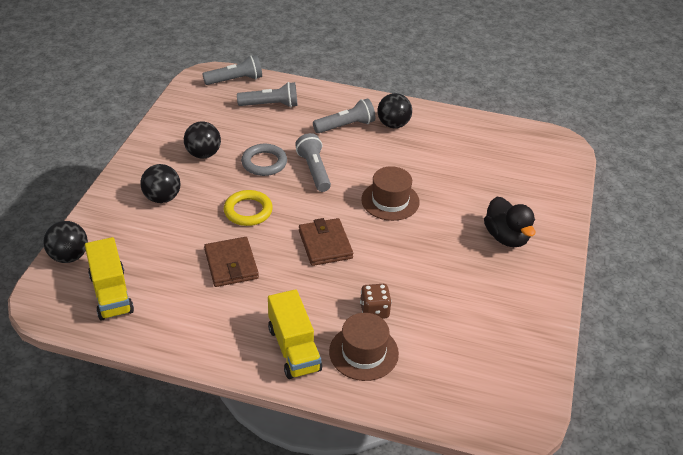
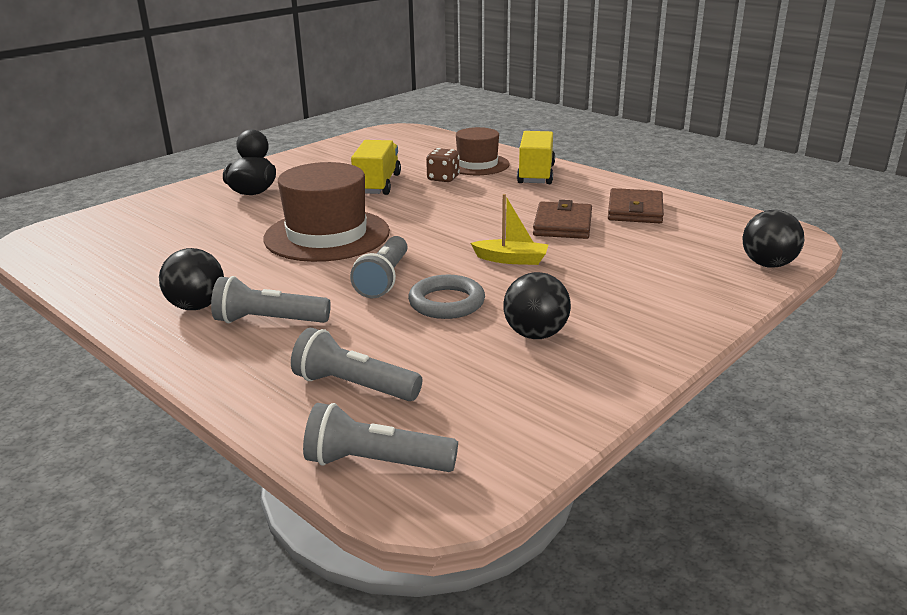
camera: 150 degrees left, 15 degrees down
yellow truck [85,237,134,321] -> yellow truck moved to [351,140,401,195]
black ball [140,164,180,203] -> none
yellow ring [224,190,273,226] -> yellow boat [471,194,548,265]
brown wallet [299,218,353,266] -> brown wallet moved to [608,188,664,223]
brown hat [361,166,420,221] -> brown hat [263,162,390,262], size x1.59

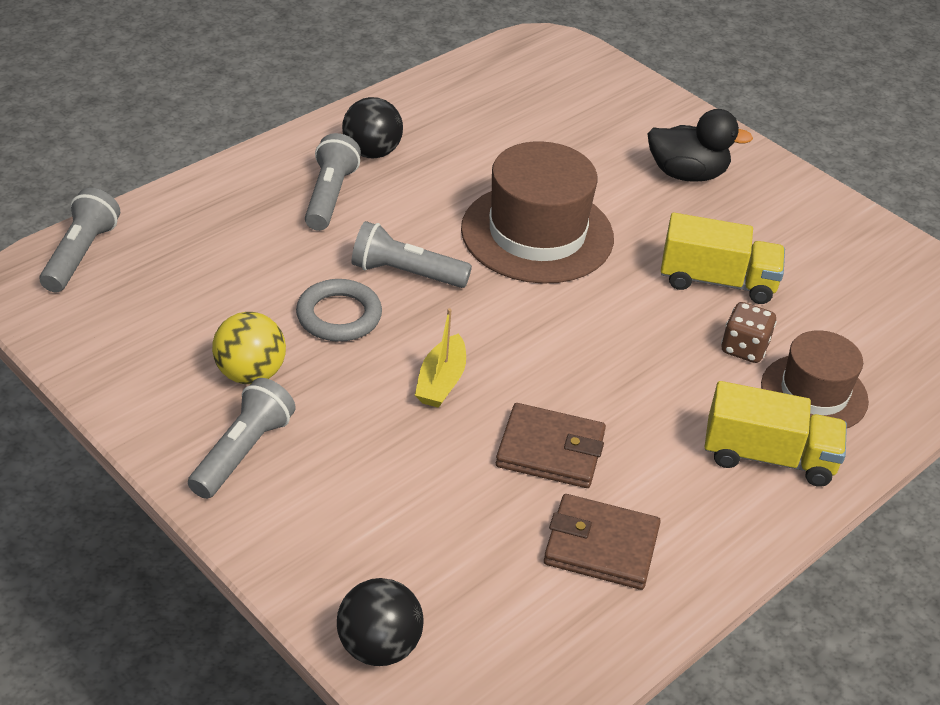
camera: 90 degrees right, 15 degrees up
grey flashlight [291,328,422,401] -> grey flashlight moved to [188,378,296,499]
black ball [503,272,571,339] -> yellow ball [212,312,286,384]

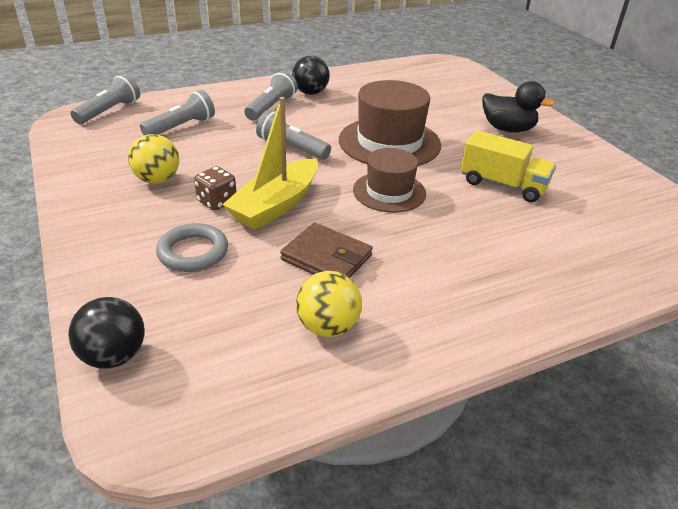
camera: 20 degrees right, 5 degrees down
grey flashlight [188,378,296,499] -> grey flashlight moved to [140,90,215,135]
grey ring [296,279,382,342] -> grey ring moved to [156,223,228,272]
yellow boat [415,308,466,408] -> yellow boat [222,97,318,230], size x1.76
brown wallet [544,494,661,590] -> yellow ball [296,271,362,337]
yellow truck [704,381,847,487] -> none
brown dice [721,302,777,363] -> brown dice moved to [194,166,236,210]
brown hat [761,330,869,428] -> brown hat moved to [353,148,426,213]

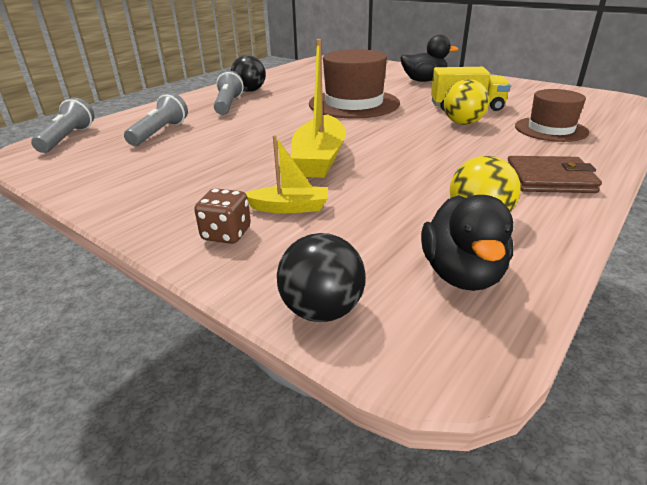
camera: 25 degrees left, 5 degrees down
yellow ball [128,134,179,184] -> yellow ball moved to [444,79,489,125]
grey ring [156,223,228,272] -> yellow boat [246,135,328,213]
brown dice [194,166,236,210] -> brown dice moved to [194,188,251,244]
grey flashlight [256,110,331,160] -> none
brown wallet [280,223,373,278] -> brown wallet moved to [507,156,602,193]
brown hat [353,148,426,213] -> brown hat moved to [515,89,589,142]
none -> black duck [421,195,513,291]

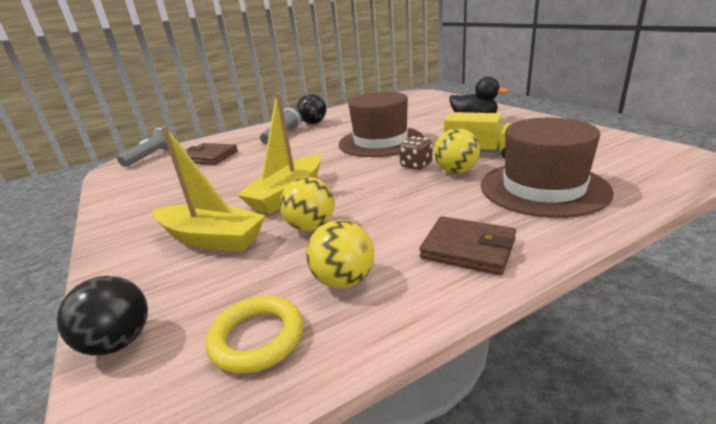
camera: 25 degrees right, 5 degrees down
grey flashlight [124,93,188,146] -> brown wallet [186,143,238,165]
brown dice [194,188,251,244] -> brown dice moved to [399,136,432,170]
yellow boat [246,135,328,213] -> yellow boat [153,126,266,252], size x1.76
black duck [421,195,513,291] -> yellow ring [206,296,303,374]
brown hat [515,89,589,142] -> brown hat [481,118,614,218], size x1.59
none -> yellow ball [280,177,335,231]

